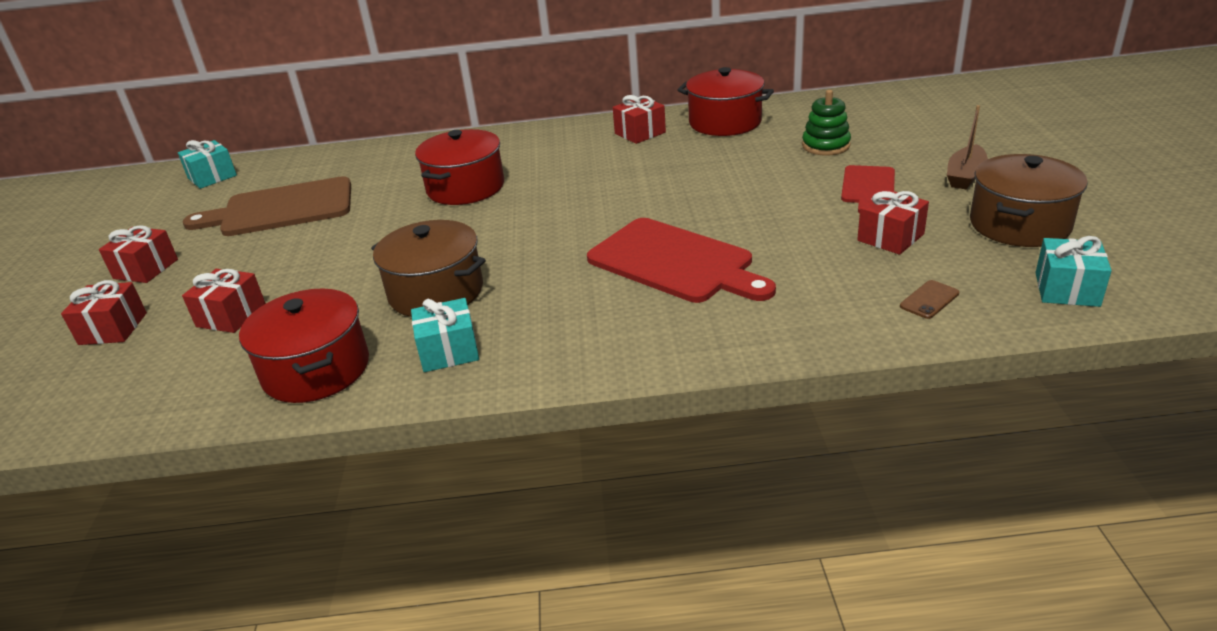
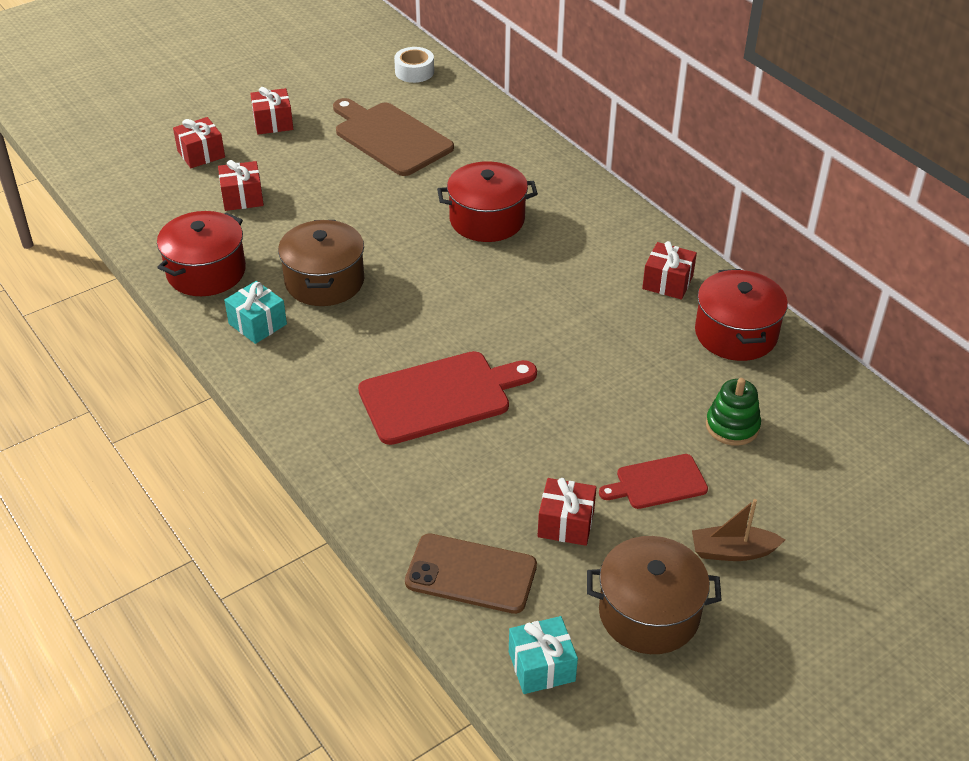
camera: 55 degrees right, 10 degrees up
turquoise gift [178,140,237,189] -> white tape [394,47,434,83]
red cutting board [587,218,776,303] -> red cutting board turned 120 degrees counterclockwise [358,351,537,445]
brown phone [900,280,959,319] -> brown phone [405,533,537,614], size x2.18

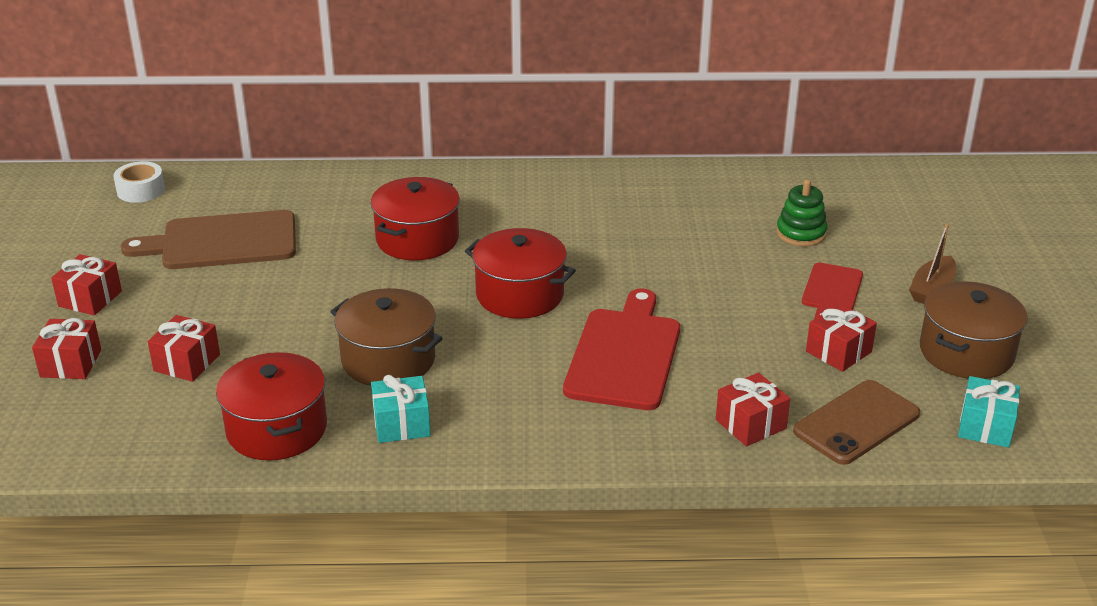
camera: 55 degrees left, 10 degrees down
red gift [642,241,697,300] -> red gift moved to [716,373,790,447]
red pot [695,269,788,361] -> red pot moved to [465,228,576,319]

